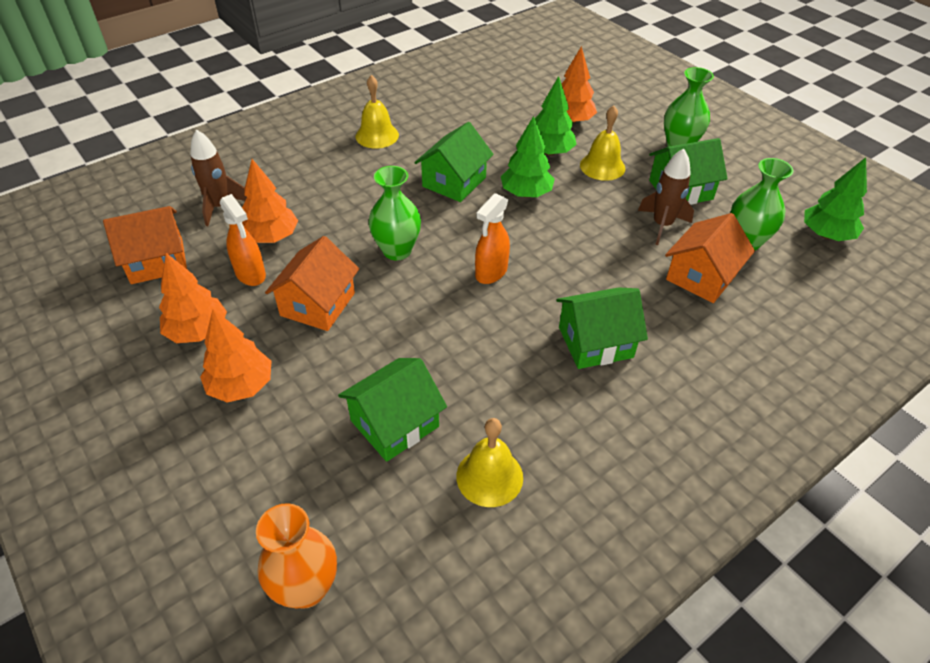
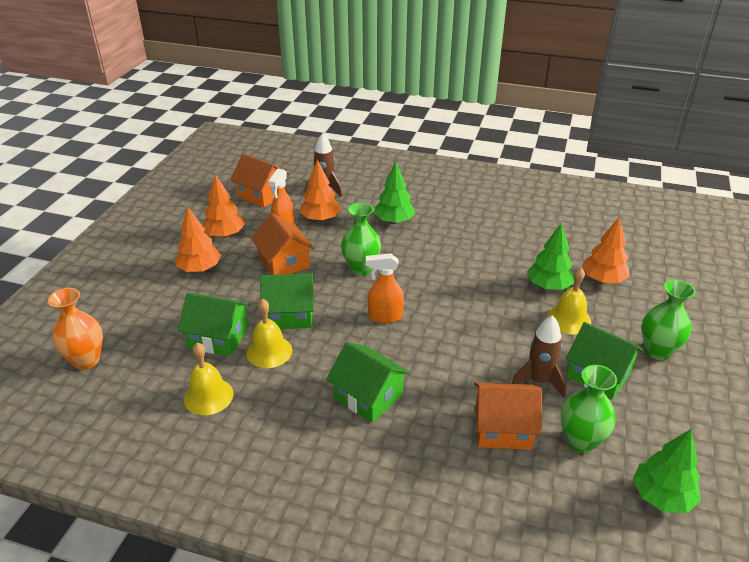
camera: 55 degrees right, 10 degrees down
orange house [265,236,359,331] -> orange house turned 75 degrees clockwise [251,213,314,275]
yellow bell [355,75,399,148] -> yellow bell moved to [246,299,292,368]
green house [414,122,494,202] -> green house moved to [260,274,315,329]
green tree [501,116,555,198] -> green tree moved to [374,162,416,224]

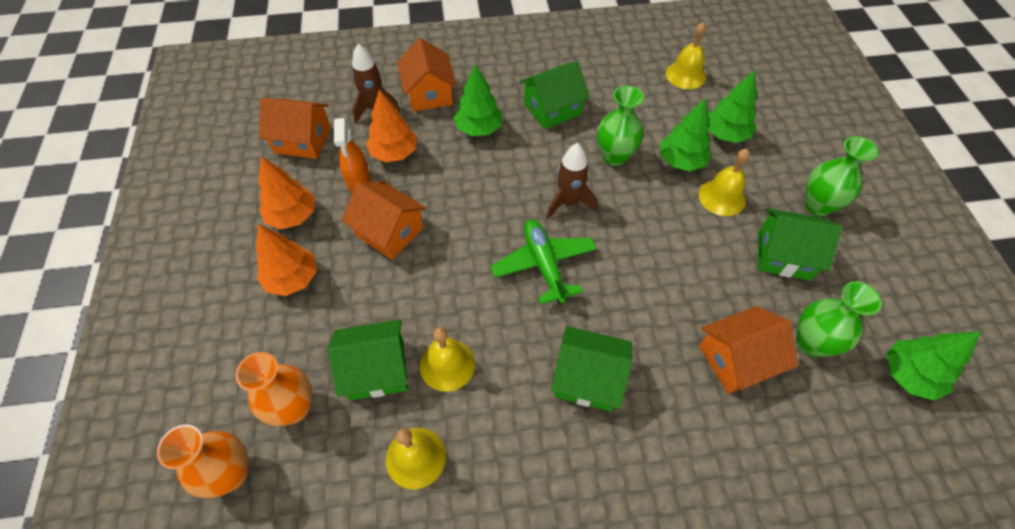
camera: 25 degrees left, 20 degrees up
green house [260,274,315,329] -> green house moved to [520,61,590,129]
green vase [341,202,381,276] -> green vase moved to [597,86,644,166]
orange spray bottle [366,253,404,323] -> green plane [491,219,597,304]
brown rocket [512,315,566,398] -> brown rocket moved to [546,143,597,219]
orange tree [582,217,629,283] -> green tree [708,70,757,143]
none -> orange vase [236,352,312,426]
none -> orange house [397,38,457,112]
none -> yellow bell [666,22,706,89]

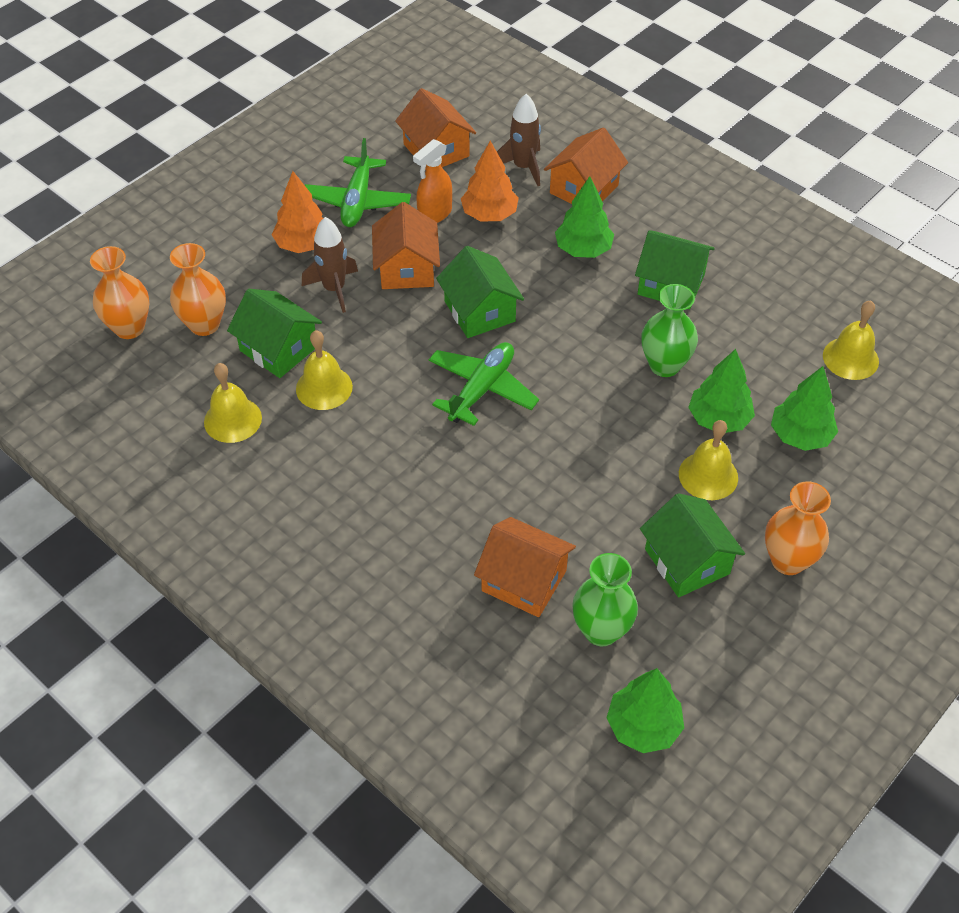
camera: 50 degrees right, 5 degrees down
orange tree [258,156,315,229] -> green plane [305,138,411,227]
brown rocket [546,143,597,219] -> brown rocket moved to [302,217,358,313]
green house [551,326,632,411] -> green house moved to [436,246,524,338]
green vase [805,136,878,216] -> orange vase [765,481,831,575]

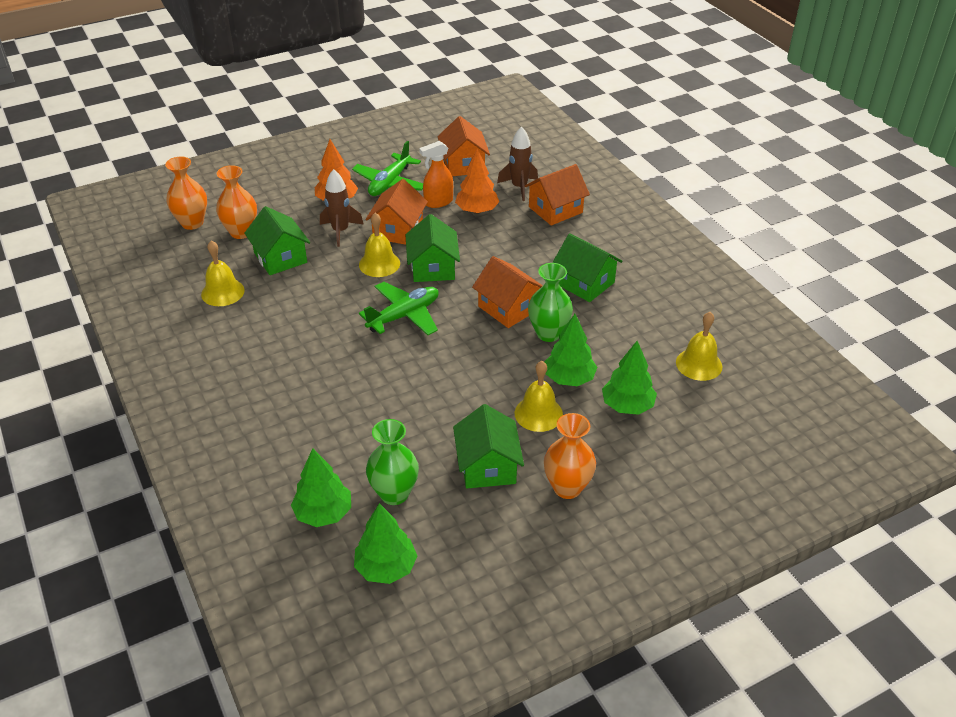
camera: 20 degrees right, 10 degrees down
yellow bell [296,330,353,410] -> yellow bell moved to [359,213,400,277]
orange house [474,517,576,617] -> orange house moved to [472,256,543,328]
green tree [555,176,614,258] -> green tree moved to [291,448,351,527]

